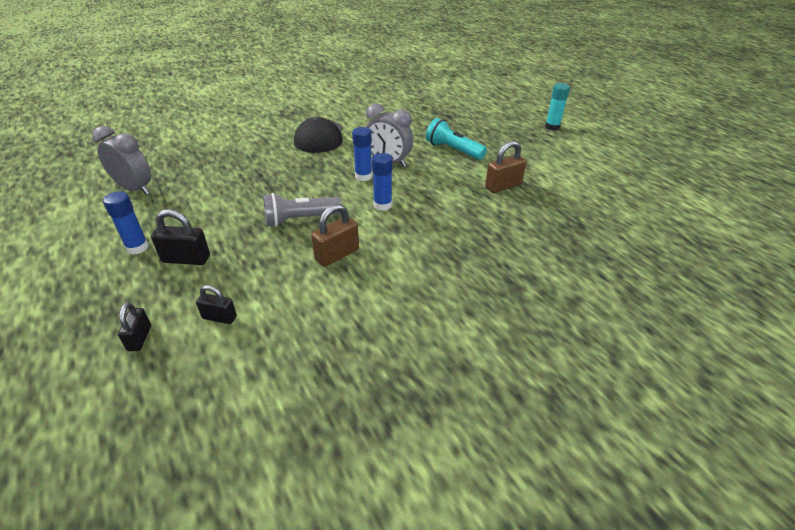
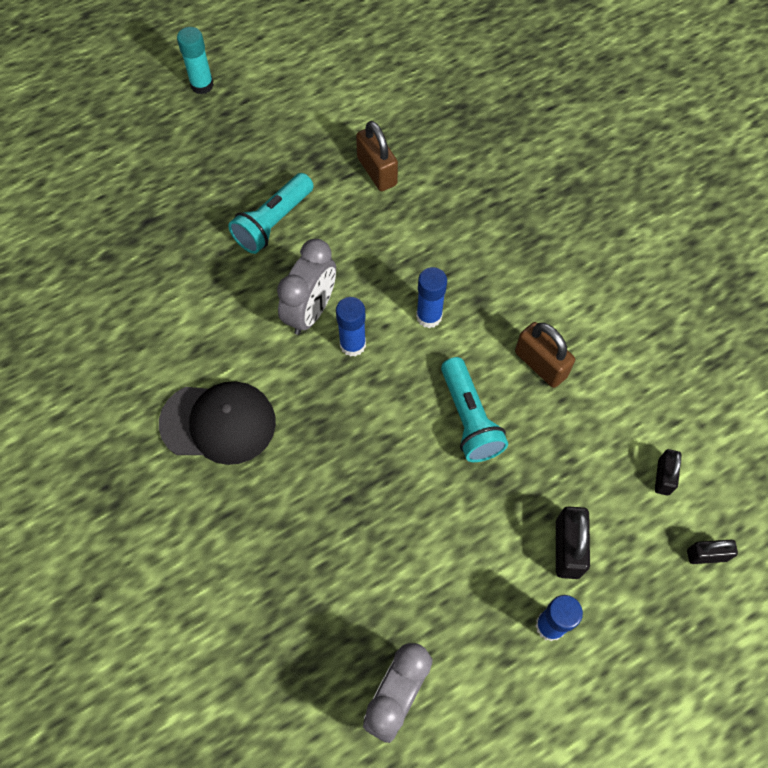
camera: 90 degrees left, 25 degrees up
grey flashlight [263,193,341,227] -> turquoise flashlight [441,357,508,462]

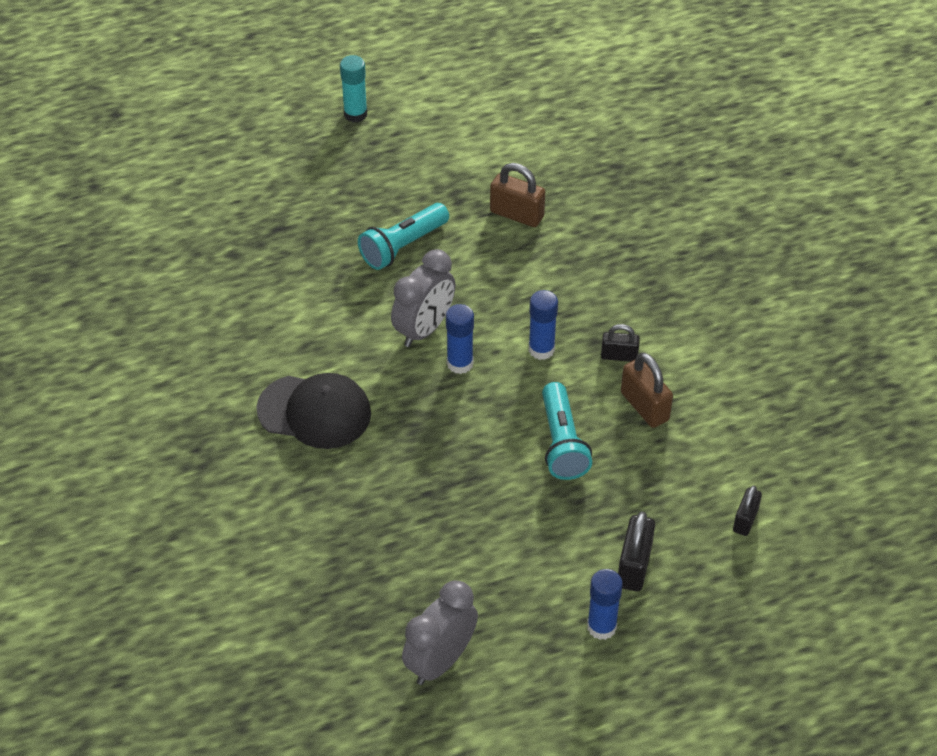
camera: 10 degrees right, 15 degrees down
brown padlock [356,121,398,191] -> brown padlock turned 45 degrees counterclockwise [490,163,545,227]
black padlock [687,540,738,564] -> black padlock moved to [601,324,640,362]

